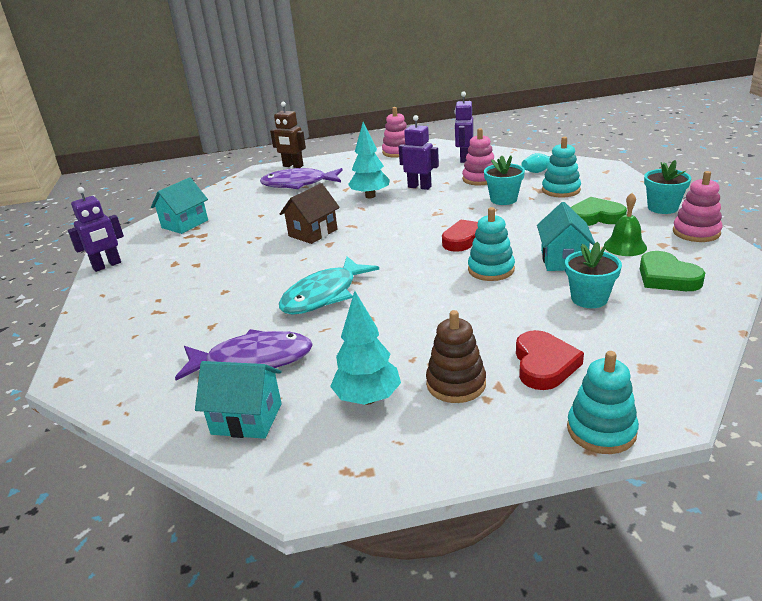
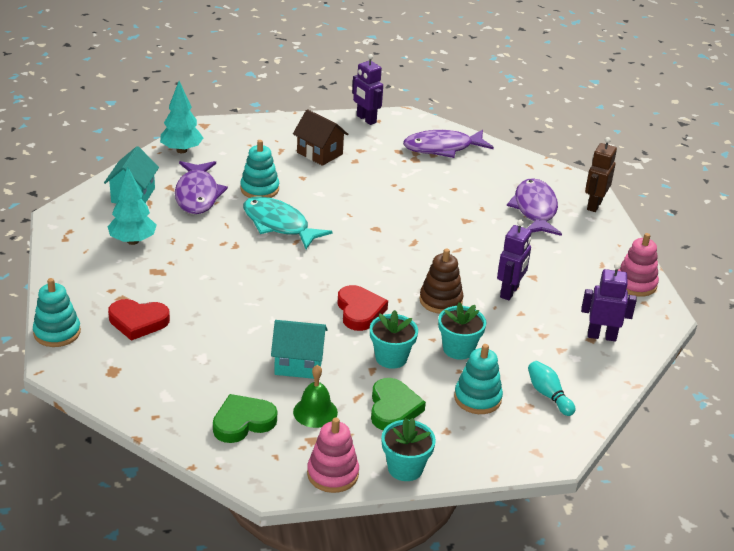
camera: 85 degrees right, 5 degrees up
turquoise house [151,177,208,234] -> purple fish [403,129,494,158]
brown house [280,183,340,244] -> brown house moved to [293,109,348,166]
turquoise tree [348,122,390,198] -> turquoise tree moved to [160,81,203,153]
brown stacking toy [426,310,486,403] -> brown stacking toy moved to [419,248,463,314]
pink stacking toy [462,128,495,185] -> none
turquoise stacking toy [468,207,515,281] -> turquoise stacking toy moved to [240,140,279,198]
turquoise flower pot [565,242,622,308] -> turquoise flower pot moved to [370,310,418,369]

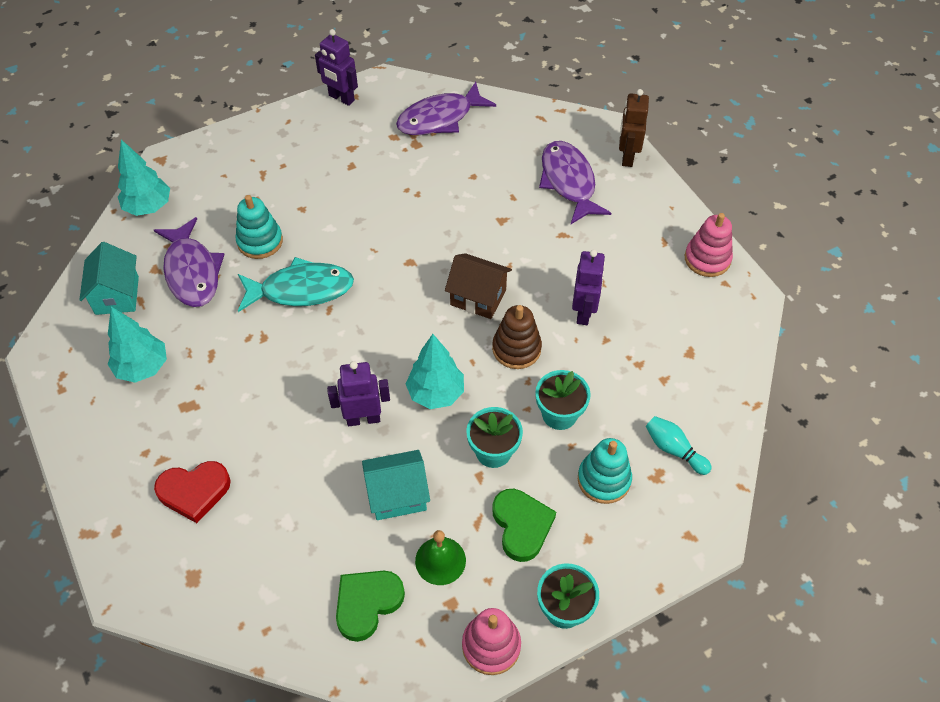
camera: 15 degrees left, 20 degrees up
turquoise stacking toy [33,278,81,347] -> none
turquoise fish [243,196,332,249] -> turquoise fish turned 150 degrees clockwise [238,257,354,312]
brown house [293,109,348,166] -> brown house moved to [445,253,512,319]
red heart [337,285,388,331] -> turquoise tree [406,334,464,409]
purple robot [581,263,637,341] -> purple robot moved to [327,361,390,426]

